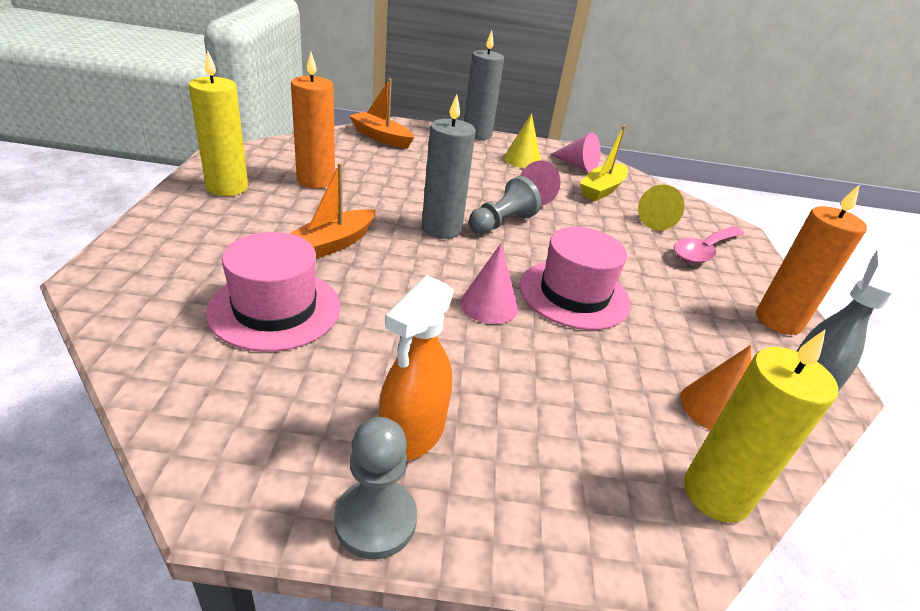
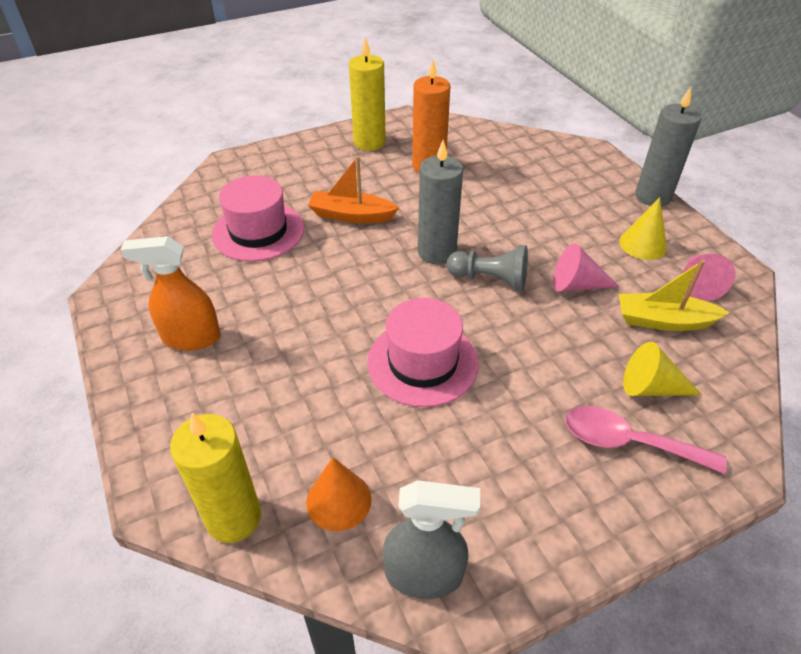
camera: 65 degrees right, 10 degrees up
grey pawn [334,417,417,559] -> none
orange boat [350,79,414,149] -> none
pink cone [460,244,518,324] -> none
orange candle [756,184,867,335] -> none

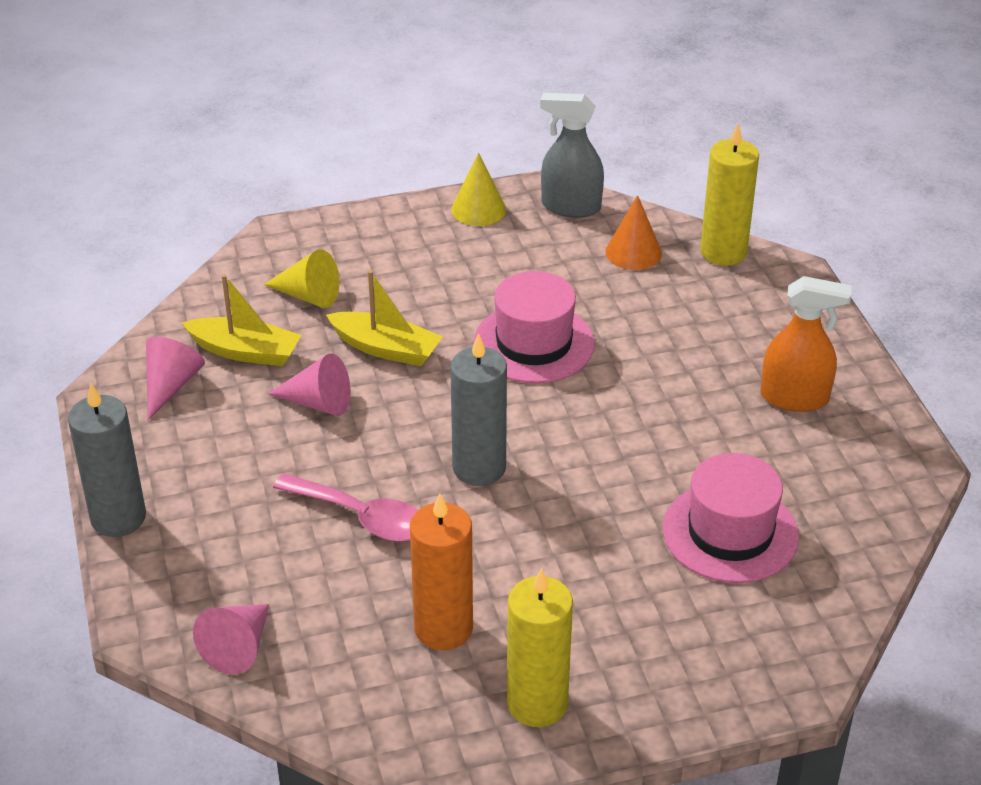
camera: 170 degrees left, 5 degrees down
orange boat [308,156,399,223] -> none
grey pawn [447,245,528,291] -> none
pink spoon [565,406,727,474] -> pink spoon moved to [273,473,418,542]
yellow cone [619,197,667,260] -> yellow cone moved to [451,153,506,226]
none -> pink cone [193,604,269,675]
none -> yellow boat [326,270,443,366]

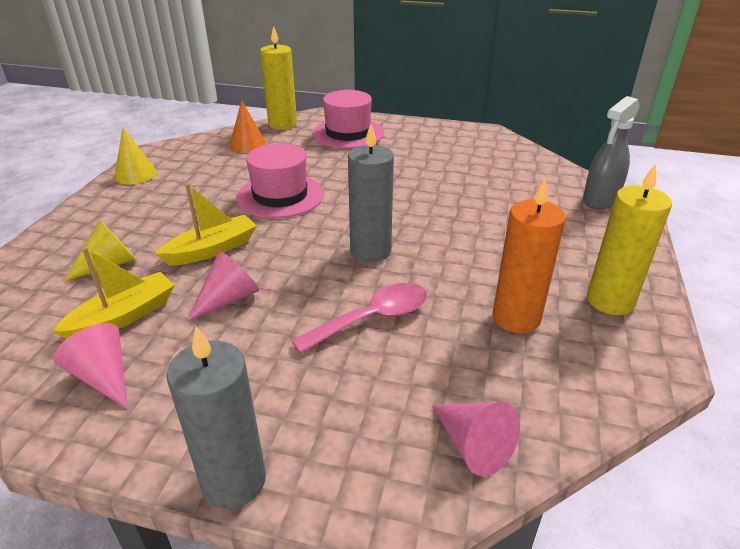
camera: 60 degrees left, 5 degrees down
grey spray bottle [540,93,604,218] -> grey spray bottle moved to [583,96,640,209]
pink hat [663,453,799,583] -> pink hat moved to [312,90,384,149]
orange spray bottle [761,276,852,412] -> none

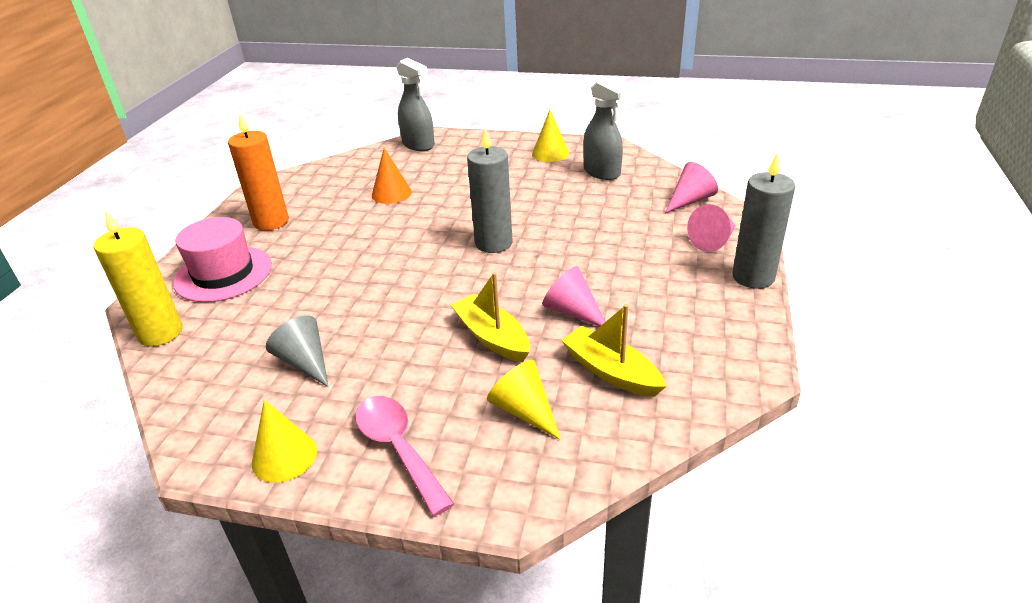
camera: 90 degrees left, 0 degrees up
pink cone [53,323,128,409] -> pink cone moved to [687,204,736,252]
orange cone [229,100,266,153] -> orange cone moved to [372,148,412,204]
pink hat [236,143,324,218] -> none
pink spoon [291,283,427,354] -> pink spoon moved to [355,396,454,516]
orange candle [493,179,566,333] -> orange candle moved to [228,114,289,231]
yellow candle [587,163,672,315] -> yellow cone [532,110,569,162]
none -> grey cone [266,315,329,387]
none -> grey spray bottle [583,78,628,180]

